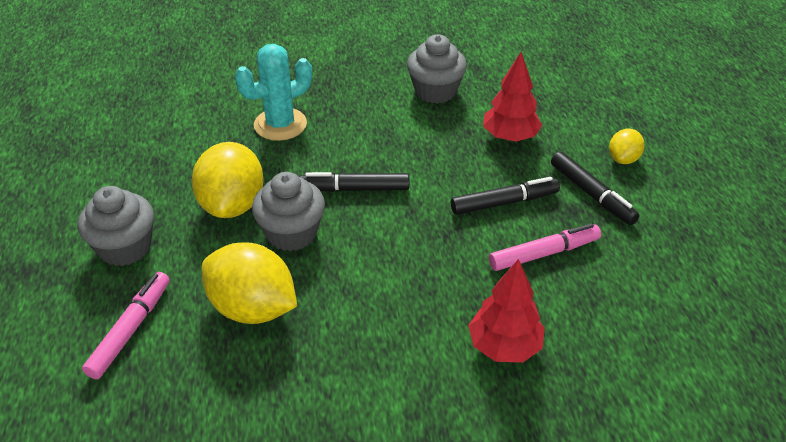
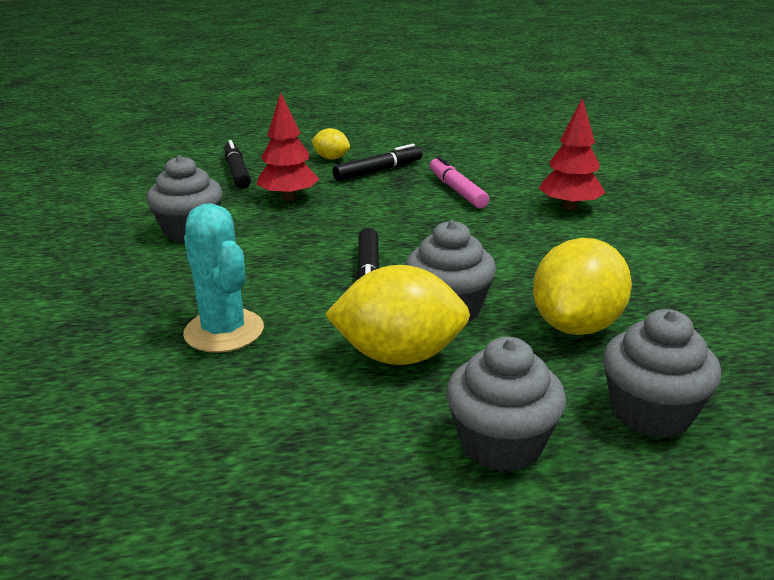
camera: 90 degrees left, 15 degrees down
pink marker [82,272,170,379] -> grey cupcake [603,309,721,438]
black marker [451,177,560,215] -> black marker moved to [224,140,251,189]

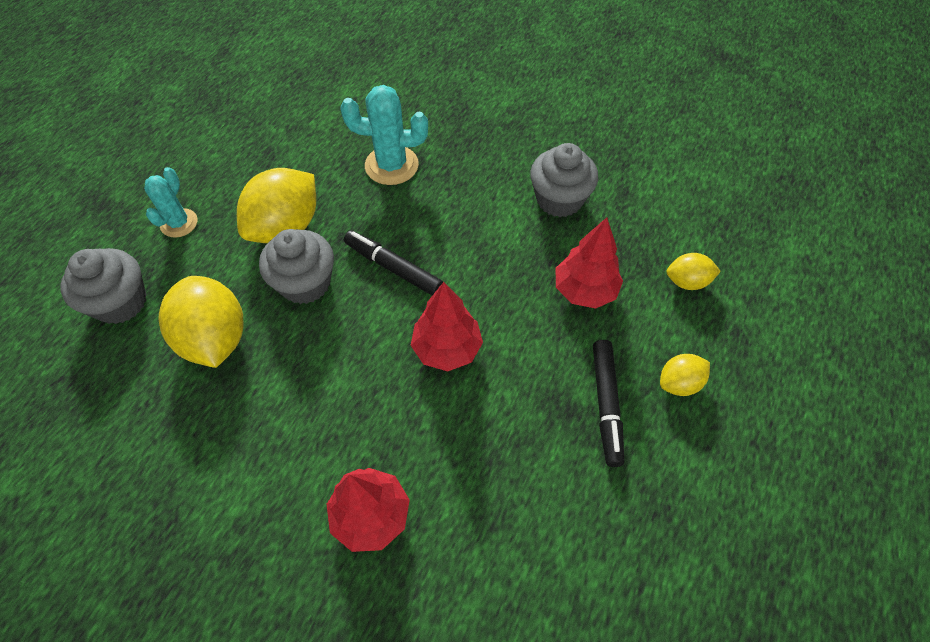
camera: 125 degrees right, 30 degrees up
black marker [224,140,251,189] -> yellow lemon [666,253,721,290]
pink marker [430,156,489,208] -> none
grey cupcake [446,337,566,472] -> turquoise cactus [144,167,198,238]
none -> red tree [411,282,483,371]

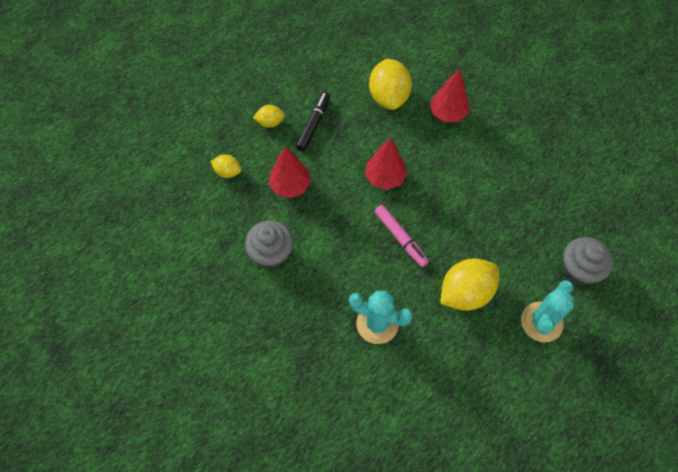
camera: 160 degrees left, 5 degrees up
turquoise cactus [144,167,198,238] -> turquoise cactus [521,280,574,342], size x1.55
yellow lemon [158,276,243,368] -> yellow lemon moved to [369,59,412,110]
grey cupcake [259,229,334,304] -> none
black marker [344,230,443,295] -> pink marker [374,205,429,267]

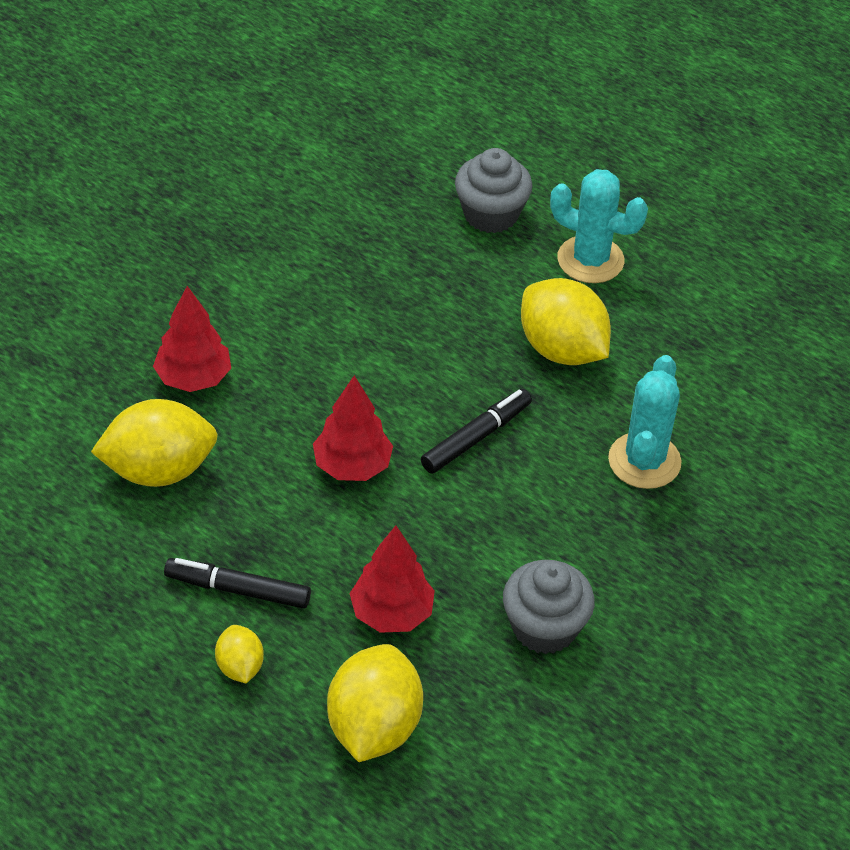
camera: 100 degrees left, 15 degrees down
yellow lemon [210,154,242,178] -> yellow lemon [327,644,423,762], size x1.92
pink marker [374,205,429,267] -> black marker [421,389,532,474]

